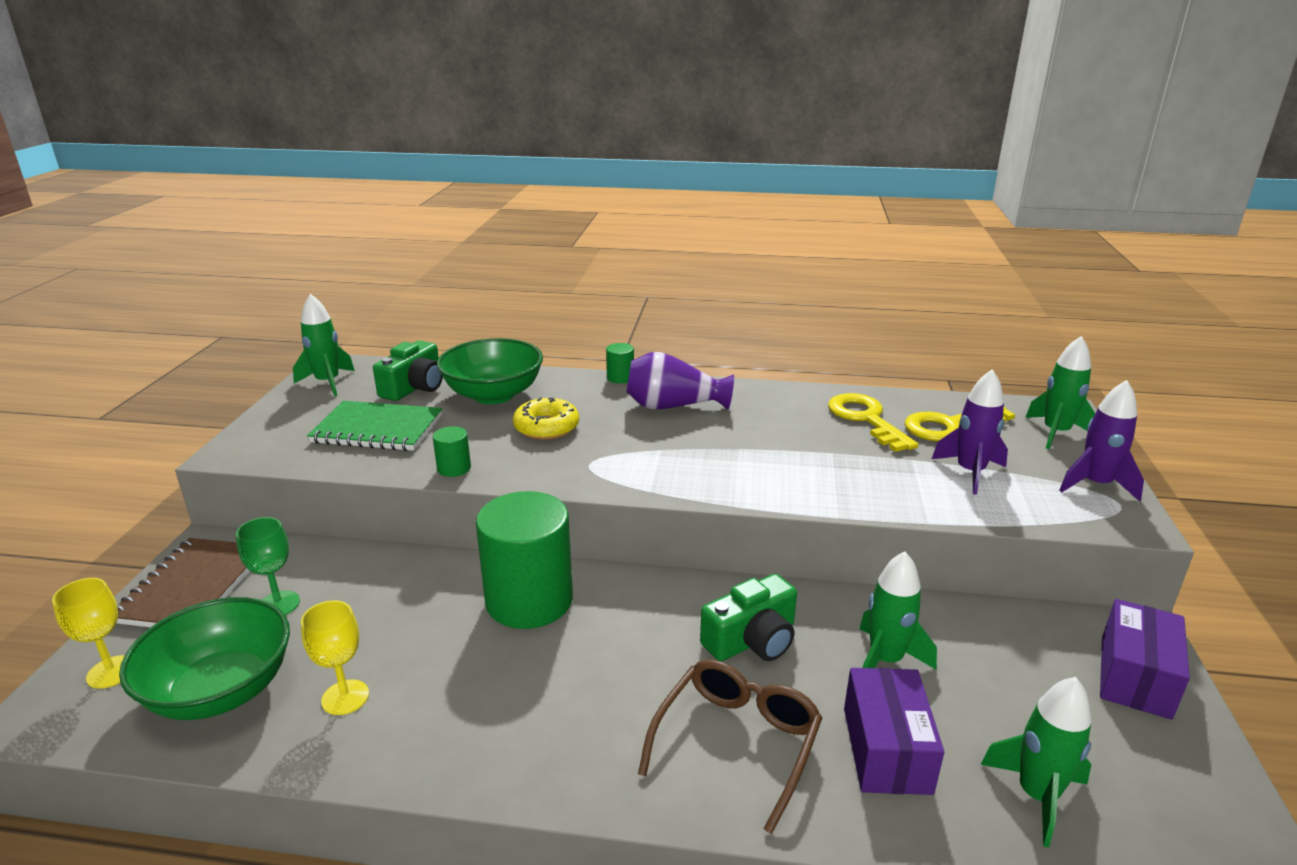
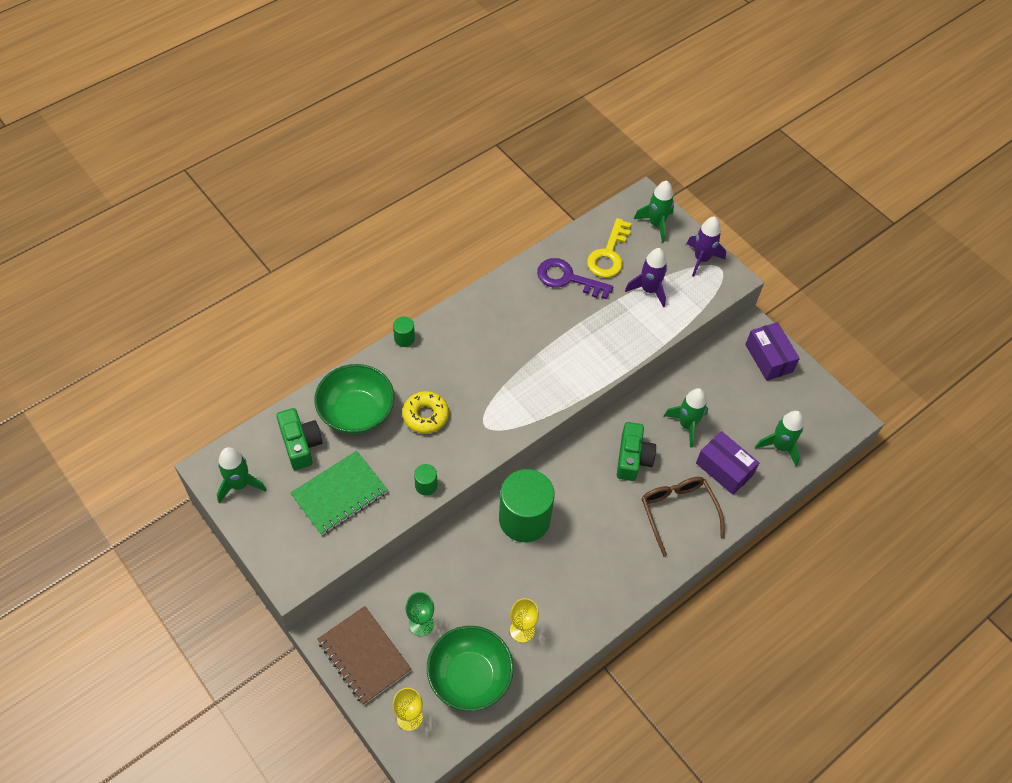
camera: 50 degrees left, 30 degrees up
purple vase [627,352,734,410] -> none
yellow key [828,393,919,452] -> purple key [537,258,613,299]

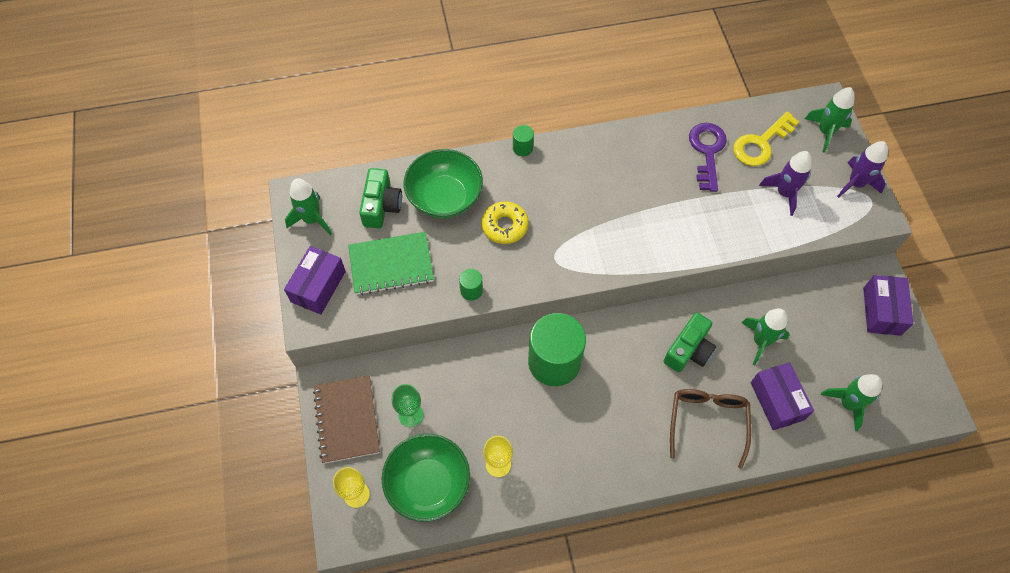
camera: 30 degrees right, 5 degrees up
purple key [537,258,613,299] -> purple key turned 45 degrees clockwise [689,123,727,192]
none -> purple box [284,246,346,314]

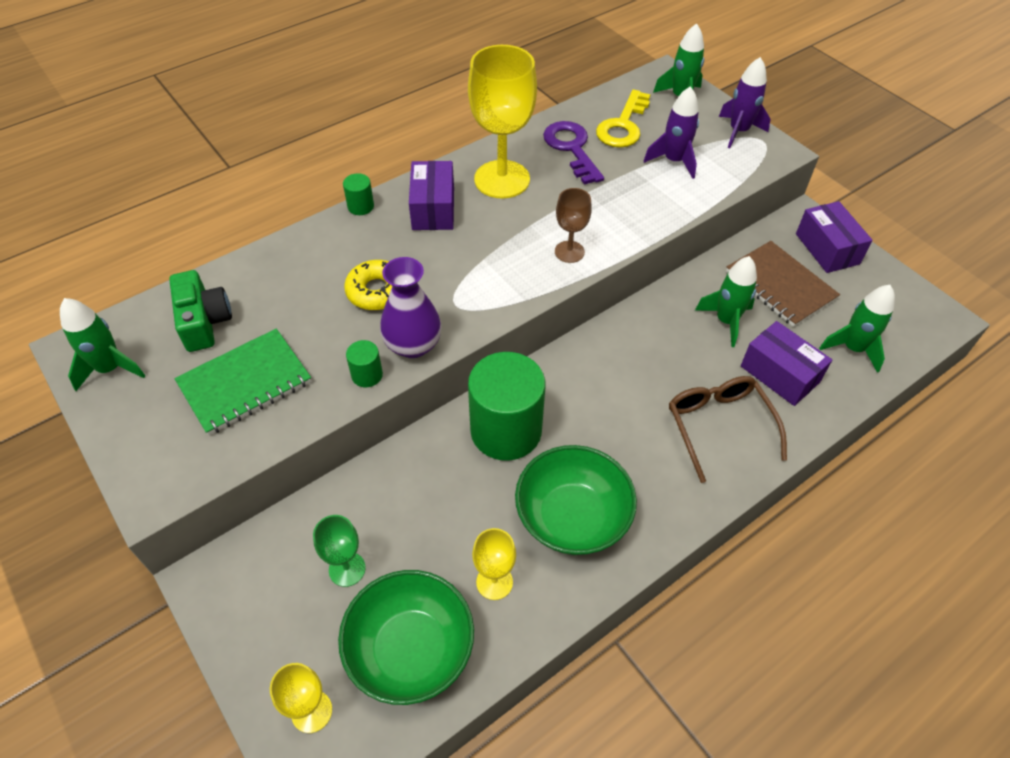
camera: 25 degrees left, 10 degrees down
purple box [284,246,346,314] -> purple box moved to [409,161,454,230]
brown notebook [313,375,380,463] -> brown notebook moved to [726,241,840,327]
green bowl [403,149,483,218] -> green bowl moved to [515,445,637,555]
green camera [664,313,716,372] -> none
none -> purple vase [380,257,441,358]
none -> yellow goblet [468,45,537,198]
none -> brown goblet [555,188,592,263]

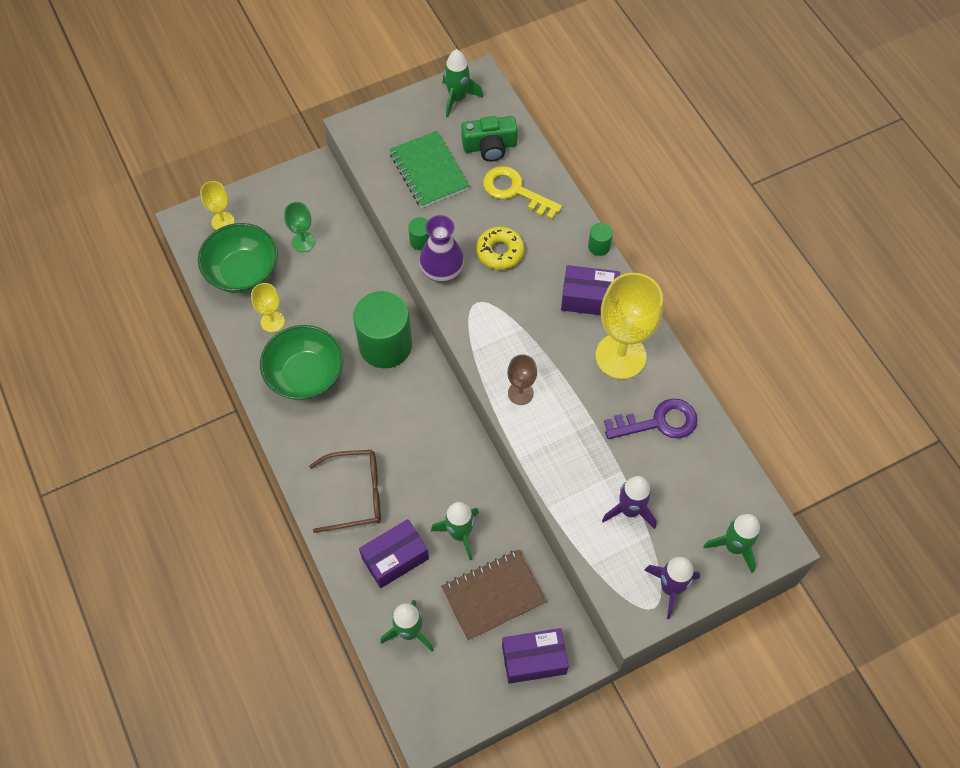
camera: 100 degrees right, 10 degrees up
yellow key [596,90,651,148] -> yellow key moved to [483,166,562,220]

